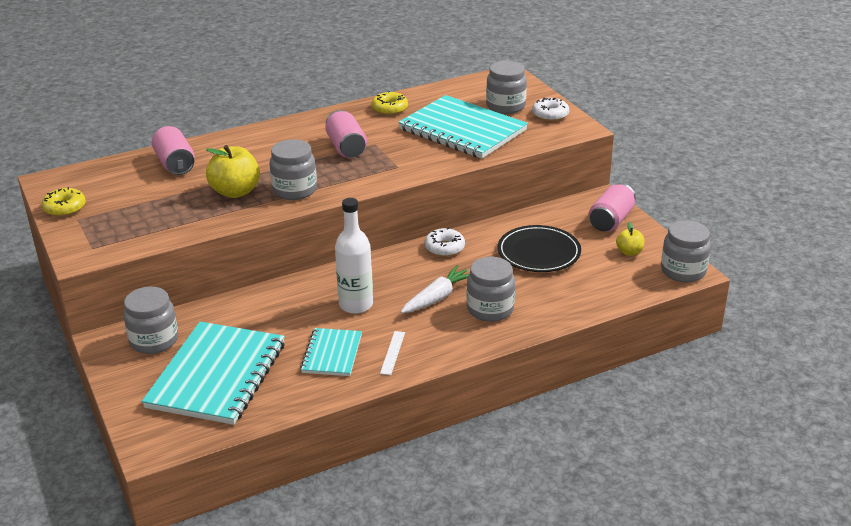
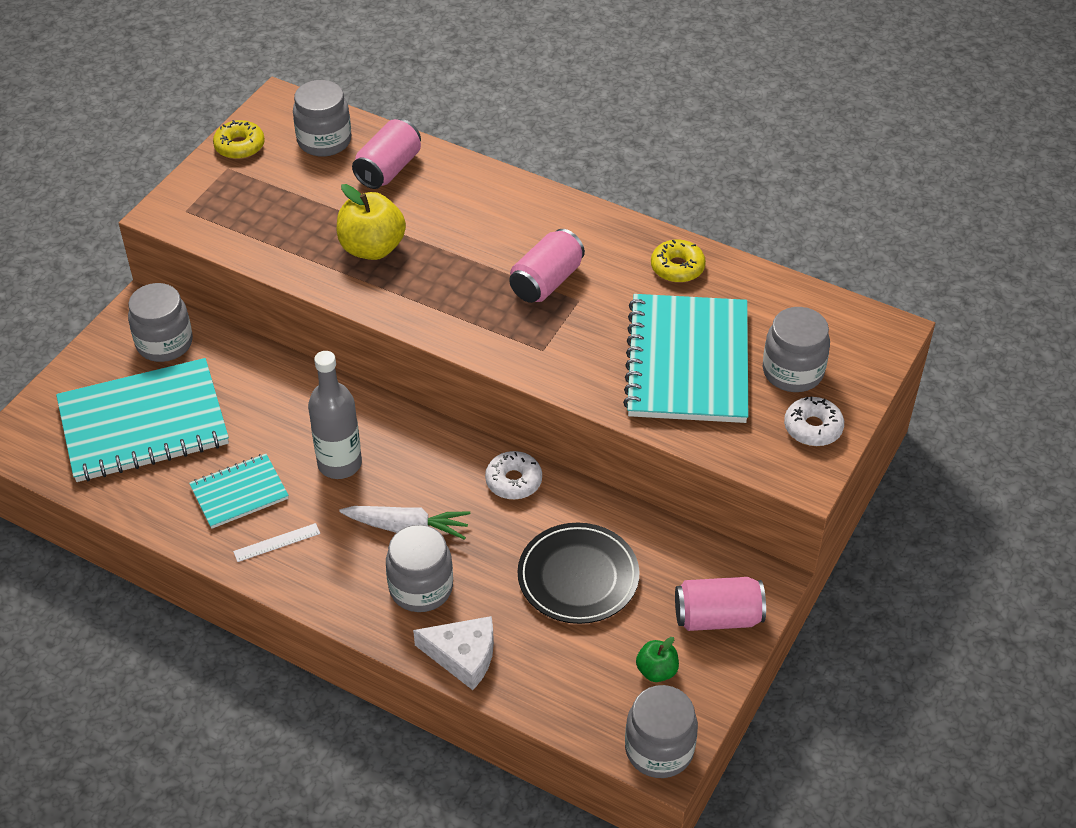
camera: 55 degrees right, 15 degrees up
grey jar [269,139,317,200] -> grey jar moved to [293,80,351,157]
white bottle [335,198,373,314] -> grey bottle [308,351,362,479]
yellow apple [616,222,645,256] -> green apple [636,637,679,682]
none -> white cheese [413,616,494,690]

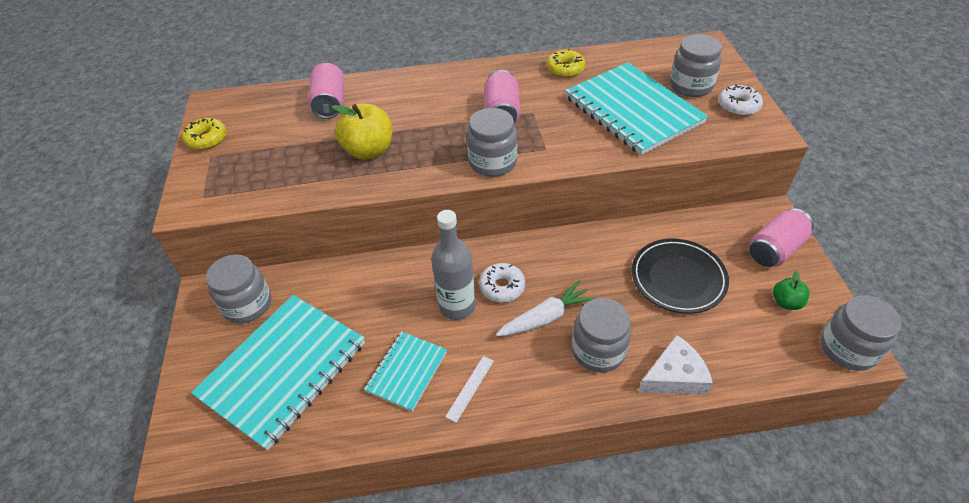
camera: 35 degrees left, 0 degrees up
grey jar [293,80,351,157] -> grey jar moved to [467,108,517,177]
white donut [485,451,542,500] -> white donut moved to [479,263,525,303]

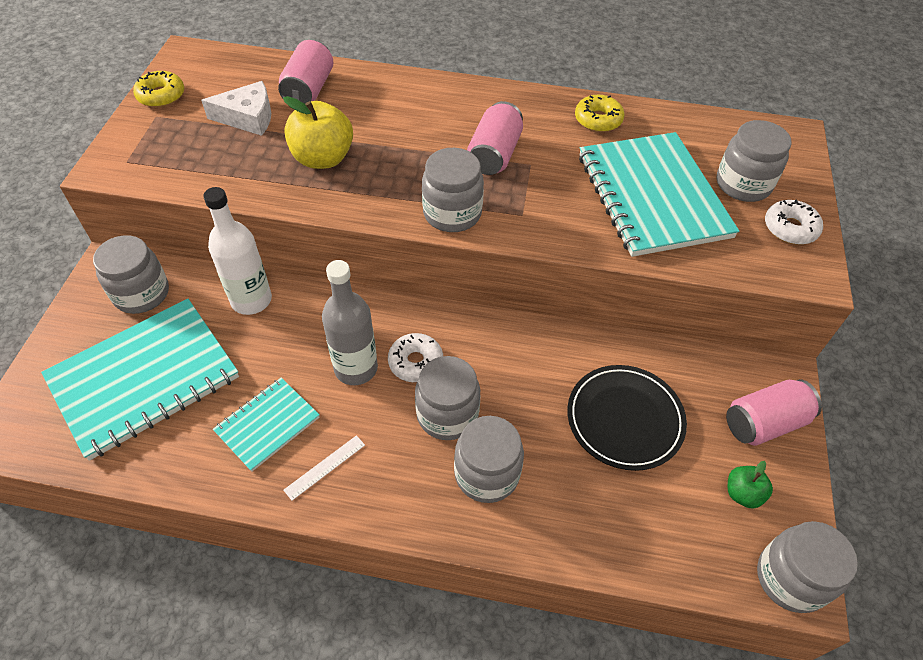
camera: 15 degrees right, 5 degrees up
white carrot [496,280,596,336] -> grey jar [415,356,480,440]
white cheese [638,335,713,395] -> white cheese moved to [201,81,271,136]
none -> white bottle [203,187,272,315]

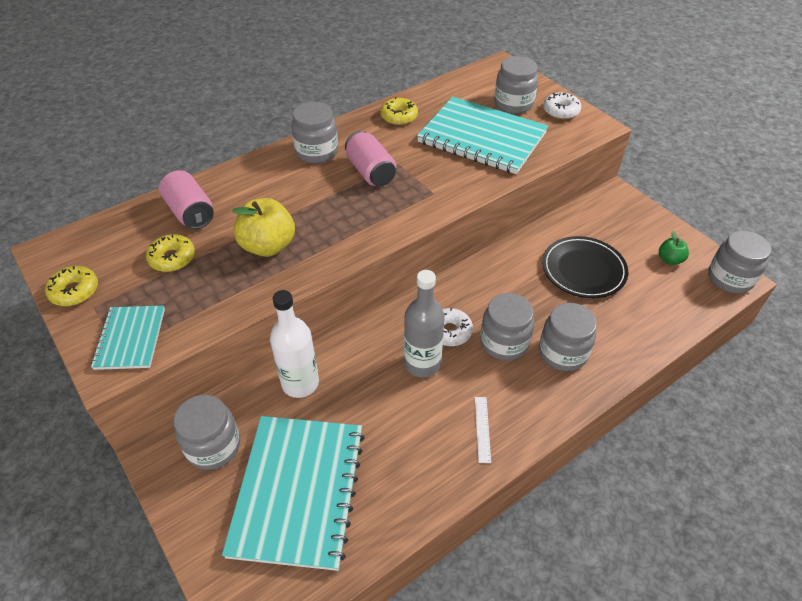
camera: 45 degrees left, 5 degrees down
white cheese [201,81,271,136] -> yellow donut [146,234,195,272]
turquoise notebook [213,378,320,472] -> turquoise notebook moved to [91,306,165,370]
grey jar [422,148,484,232] -> grey jar moved to [291,102,338,163]
pink can [726,379,822,446] -> none

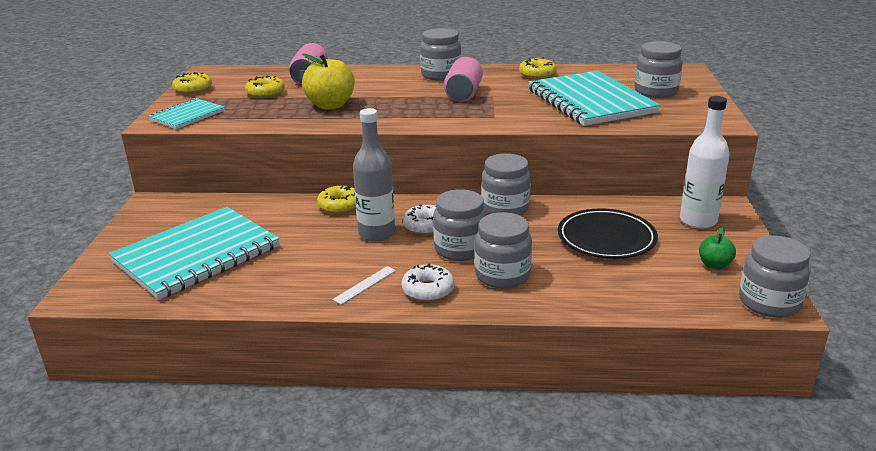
camera: 40 degrees right, 20 degrees down
grey jar [174,395,240,470] -> grey jar moved to [481,153,531,216]
white bottle [270,290,319,398] -> white bottle moved to [680,96,730,229]
white donut [543,92,581,120] -> white donut moved to [402,263,455,302]
none -> yellow donut [317,185,356,214]

